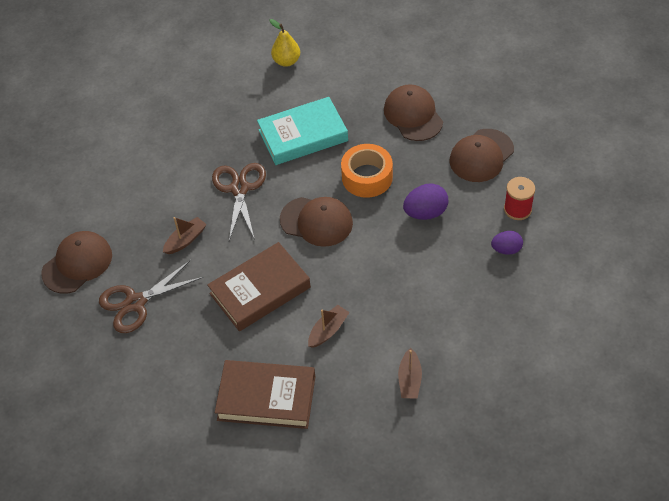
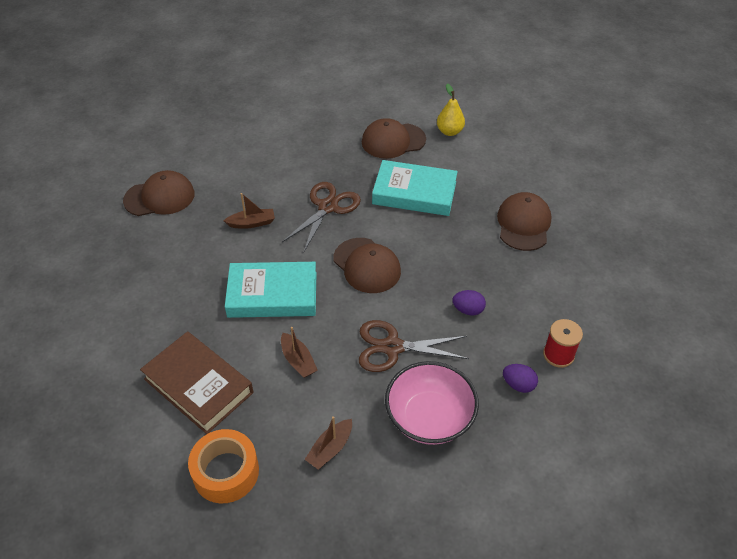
camera: 30 degrees right, 5 degrees down
brown scissors [99,260,203,333] -> brown scissors moved to [359,320,469,372]
brown book [207,242,311,331] -> turquoise book [225,262,317,318]
brown boat [308,305,350,348] -> brown boat turned 75 degrees clockwise [281,327,317,378]
orange tape [341,144,393,198] -> orange tape moved to [188,429,259,503]
purple egg [403,183,448,220] -> purple egg [452,290,486,315], size x0.66
brown cap [450,129,514,182] -> brown cap moved to [362,118,426,159]
none -> pink bowl [385,361,479,445]

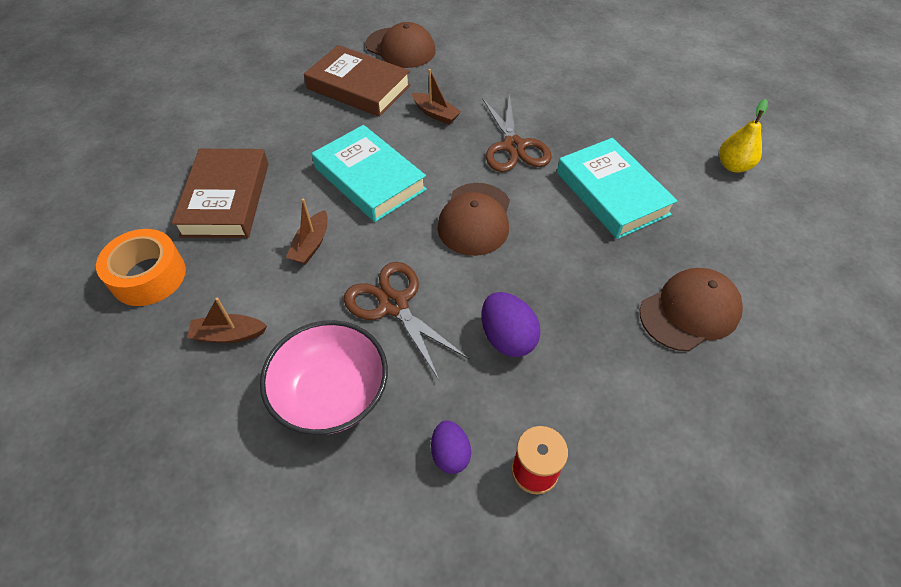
camera: 50 degrees right, 5 degrees up
brown scissors [282,182,361,251] -> brown scissors turned 90 degrees clockwise [482,94,552,172]
brown cap [362,118,426,159] -> none
purple egg [452,290,486,315] -> purple egg [482,292,541,357], size x1.51
none -> brown book [304,45,411,117]

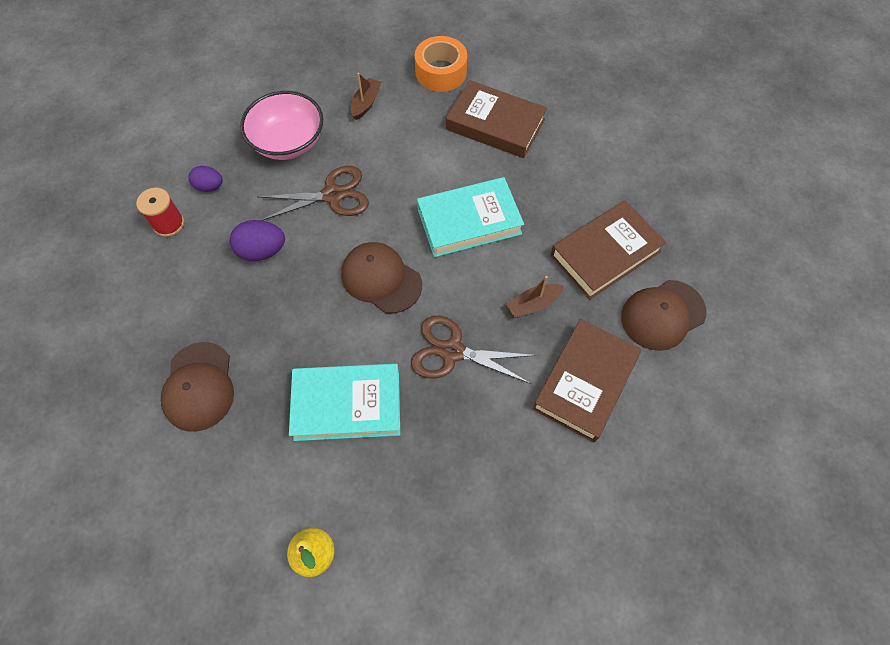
camera: 115 degrees right, 10 degrees up
brown boat [286,199,328,264] -> none
none -> brown book [532,319,641,442]

